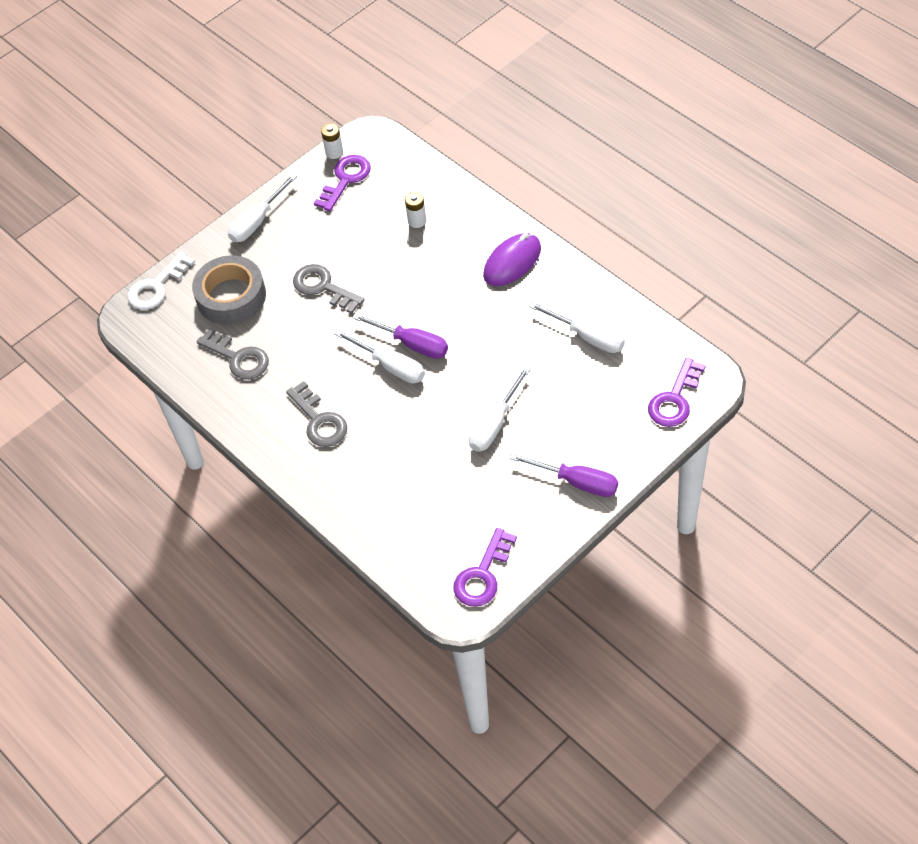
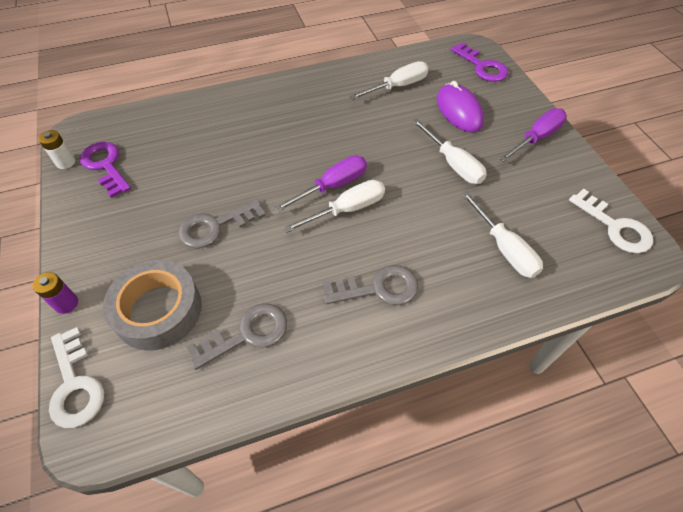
camera: 70 degrees left, 0 degrees up
white screwdriver [228,174,297,242] -> white screwdriver moved to [461,191,543,278]
white battery [405,192,426,228] -> none
purple key [453,528,517,607] -> white key [569,189,653,253]
purple mouse [483,233,541,286] -> purple mouse moved to [437,81,484,132]
none -> purple battery [32,272,78,314]

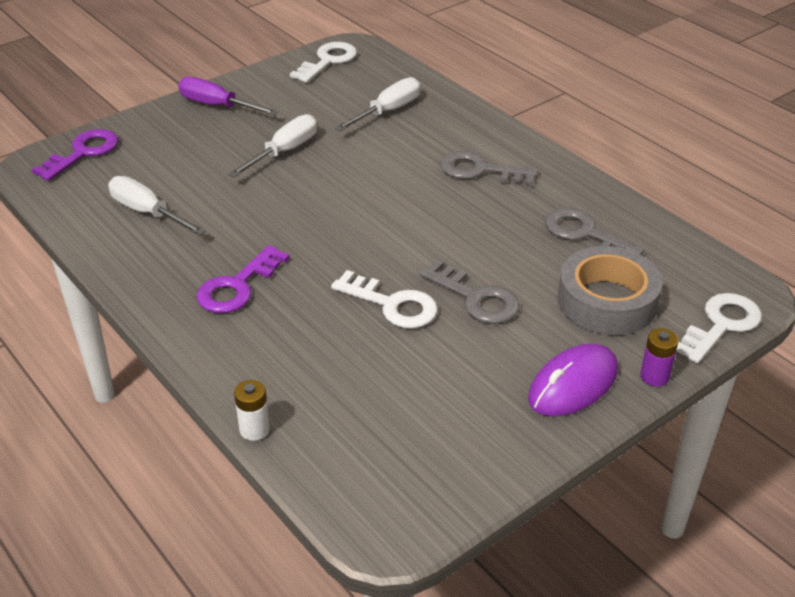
camera: 110 degrees left, 15 degrees down
white battery [38,130,75,169] -> white battery moved to [234,380,270,441]
purple key [80,142,131,198] -> purple key moved to [197,245,290,313]
purple screwdriver [274,156,367,212] -> none
white screwdriver [284,180,385,232] -> none
grey key [323,265,419,305] -> grey key turned 45 degrees counterclockwise [440,151,538,186]
purple mouse [437,81,484,132] -> purple mouse moved to [528,344,618,416]
none -> white key [331,270,438,328]

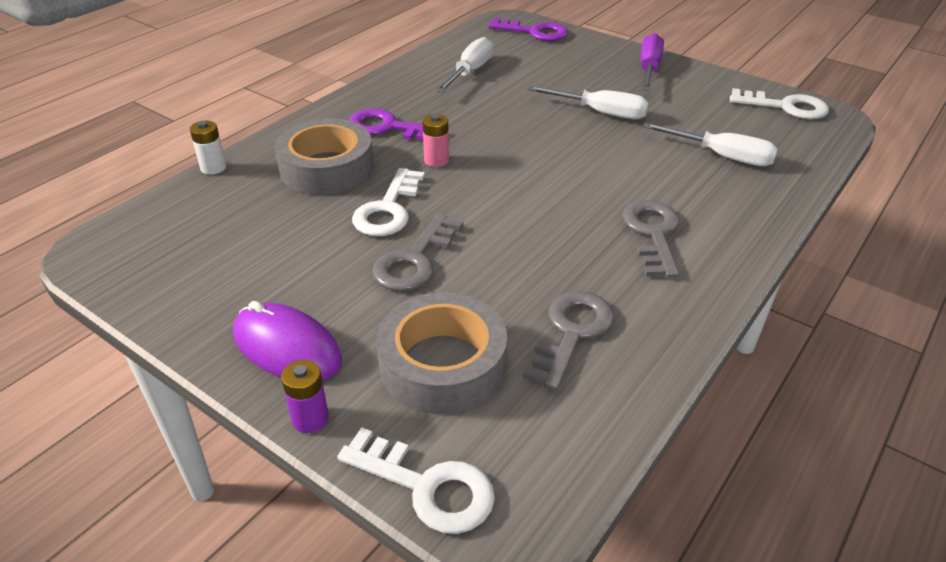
camera: 75 degrees right, 0 degrees up
none -> grey tape [275,118,374,195]
none -> pink battery [422,114,449,167]

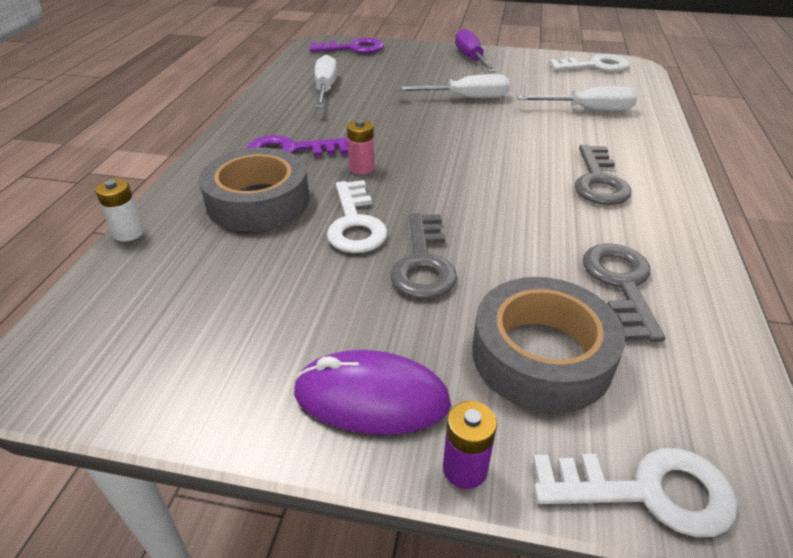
camera: 25 degrees left, 0 degrees up
grey key [622,200,679,278] -> grey key turned 150 degrees counterclockwise [575,145,632,205]

